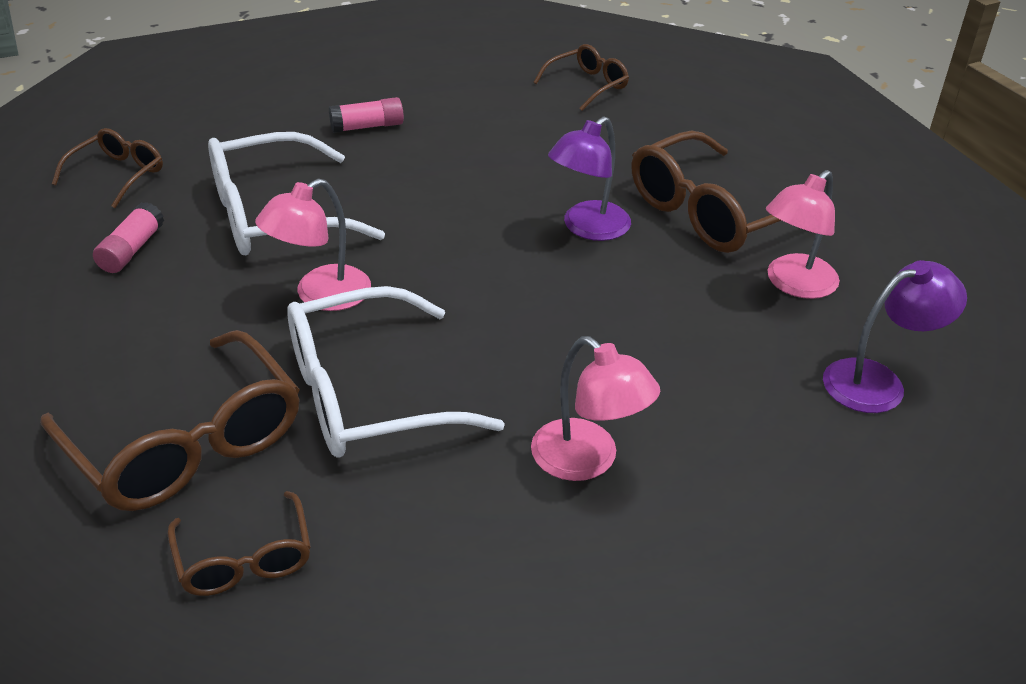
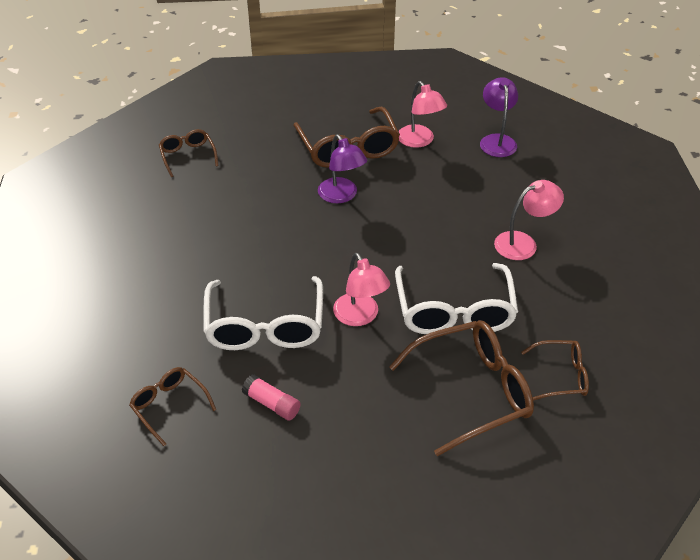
camera: 70 degrees left, 5 degrees up
pink glue stick [329,97,404,133] -> none

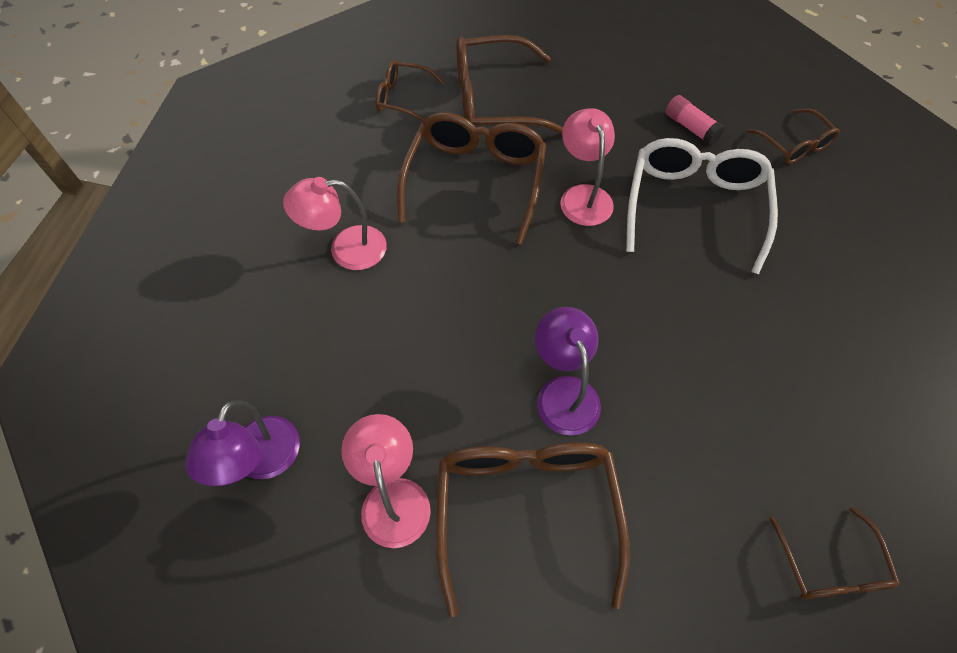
camera: 165 degrees left, 15 degrees up
white glasses [395,263,518,334] -> brown glasses [397,112,546,244]

